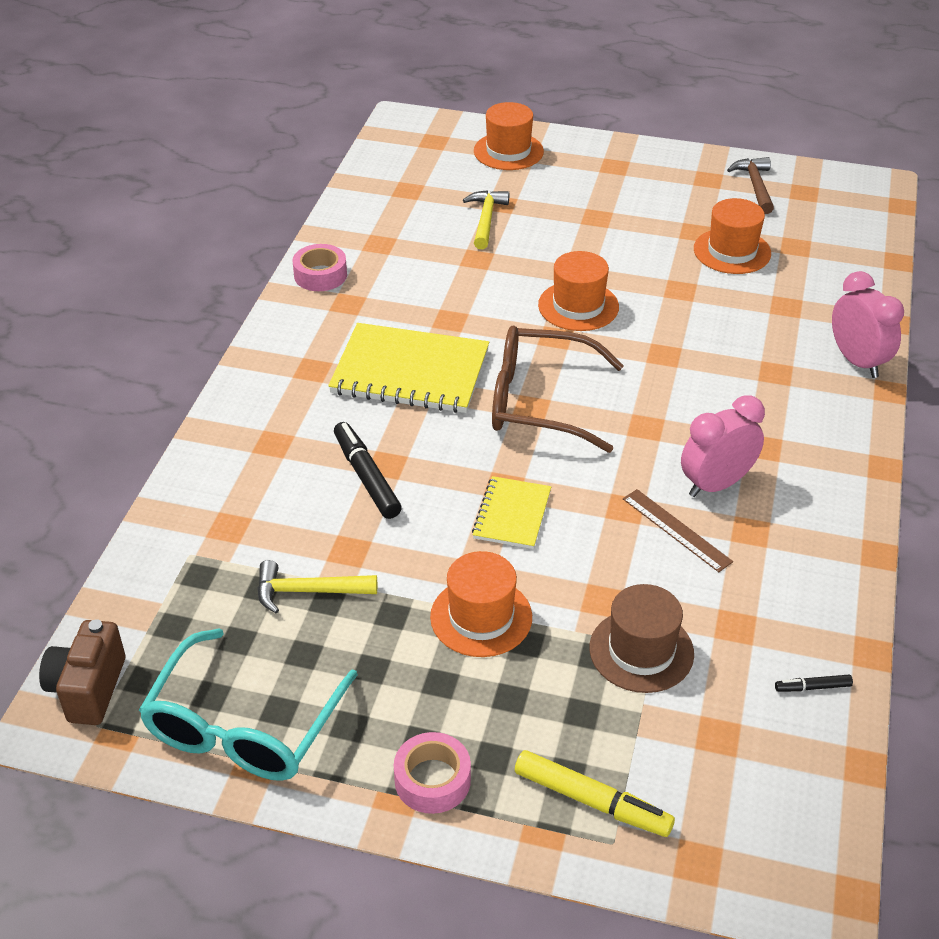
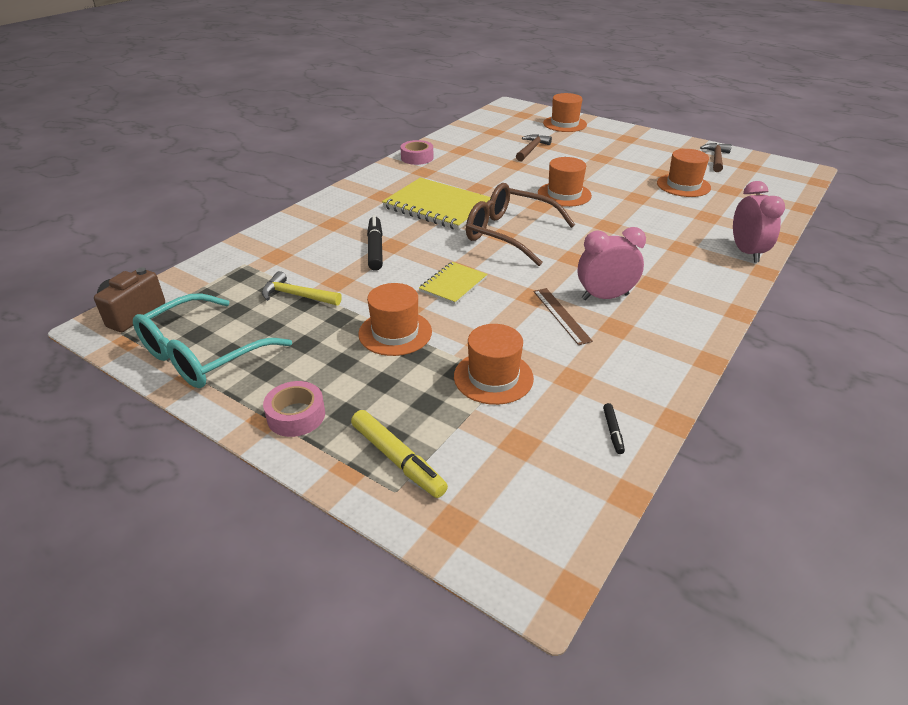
camera: 20 degrees right, 5 degrees down
yellow hammer [463,190,510,249] -> brown hammer [516,134,552,161]
brown hat [589,584,694,693] -> orange hat [454,324,534,405]
black marker [775,675,853,692] -> black marker turned 105 degrees counterclockwise [603,403,625,454]

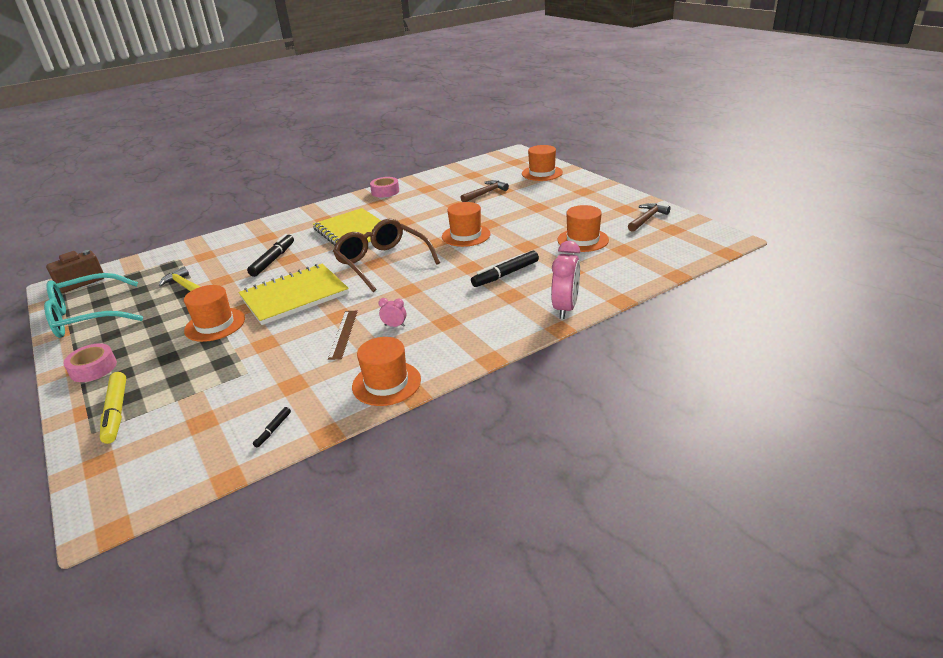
camera: 25 degrees right, 5 degrees down
yellow notebook [419,262,487,305] -> yellow notebook [238,264,349,325], size x1.84
orange hat [454,324,534,405] -> orange hat moved to [352,337,421,406]
pink clock [578,227,646,300] -> pink clock [378,298,406,327], size x0.47
none -> black marker [471,251,539,287]

